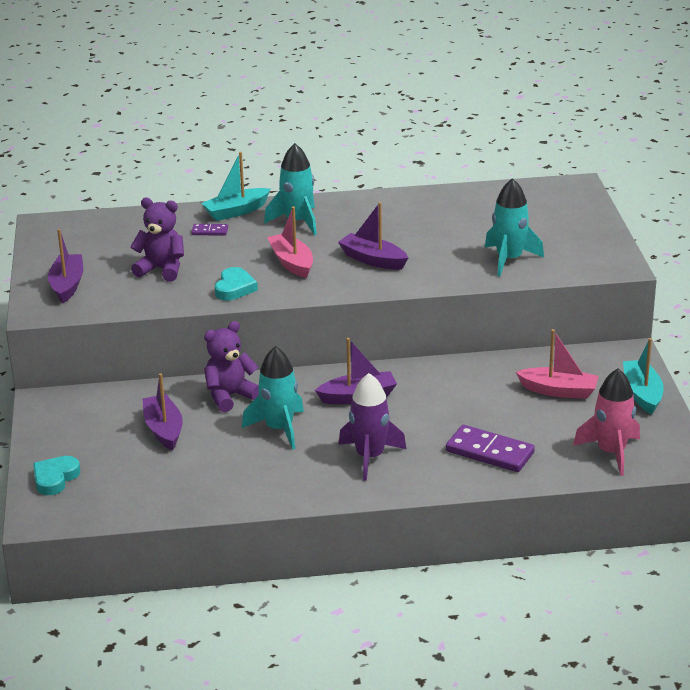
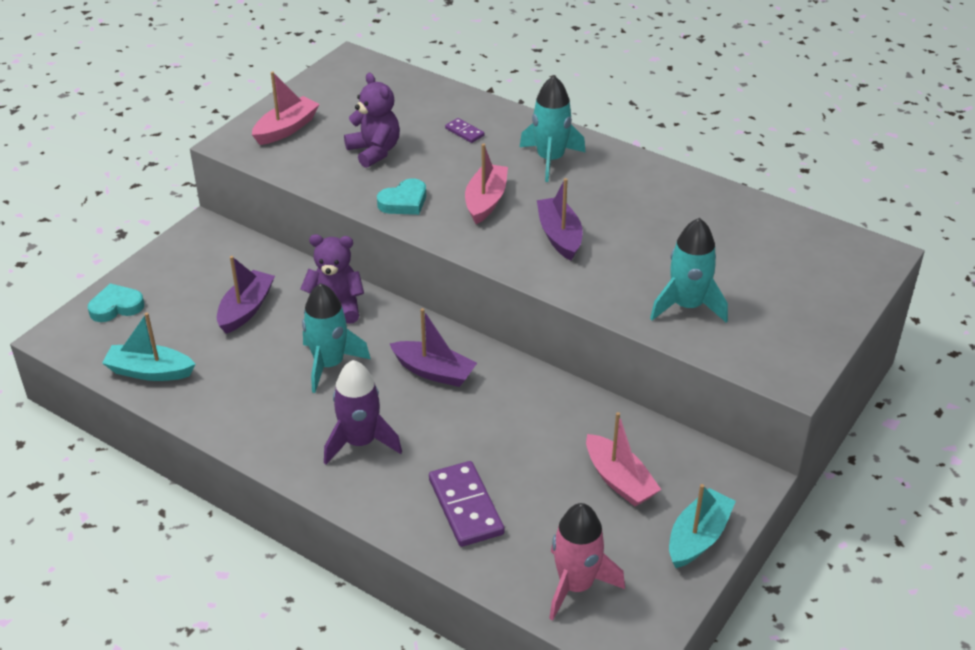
camera: 40 degrees right, 10 degrees up
purple boat [48,229,83,303] -> pink boat [252,71,320,145]
turquoise boat [201,152,270,221] -> turquoise boat moved to [102,312,195,381]

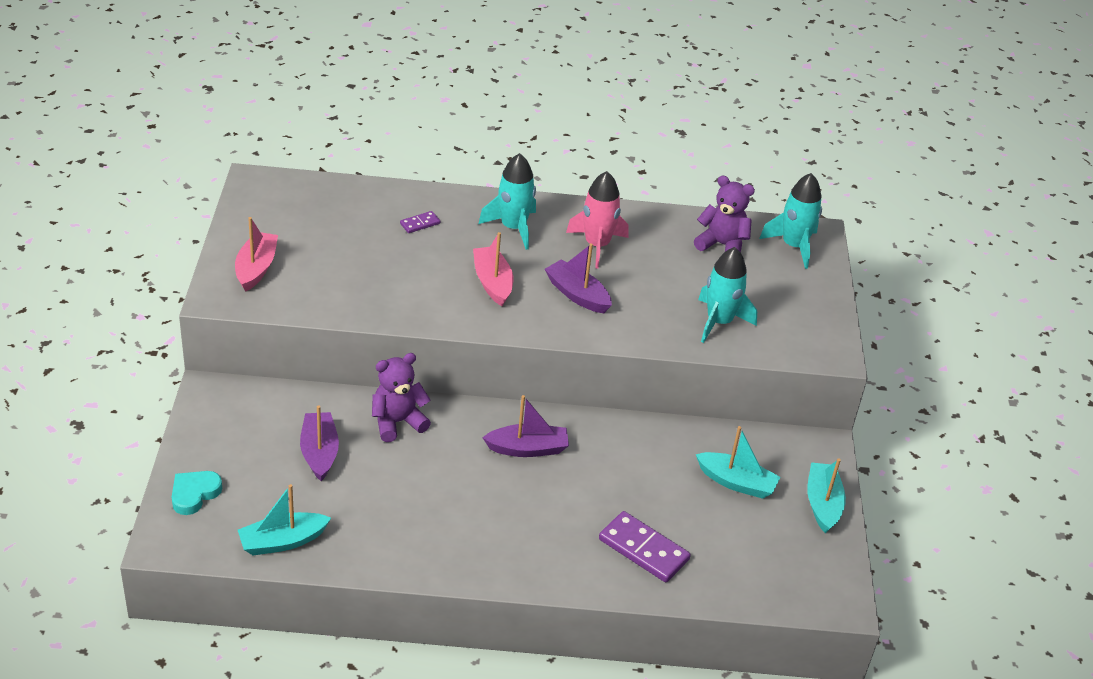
camera: 35 degrees left, 0 degrees up
turquoise rocket [302,283,371,393] -> turquoise rocket moved to [759,173,822,269]
purple rocket [324,360,402,465] -> none
purple teddy bear [344,73,400,168] -> purple teddy bear moved to [694,176,755,253]
turquoise heart [377,178,426,215] -> none
purple domino [445,118,484,143] -> purple domino turned 45 degrees counterclockwise [400,211,440,233]
pink rocket [549,503,625,621] -> pink rocket moved to [566,171,629,268]
pink boat [586,412,662,506] -> turquoise boat [696,426,780,499]

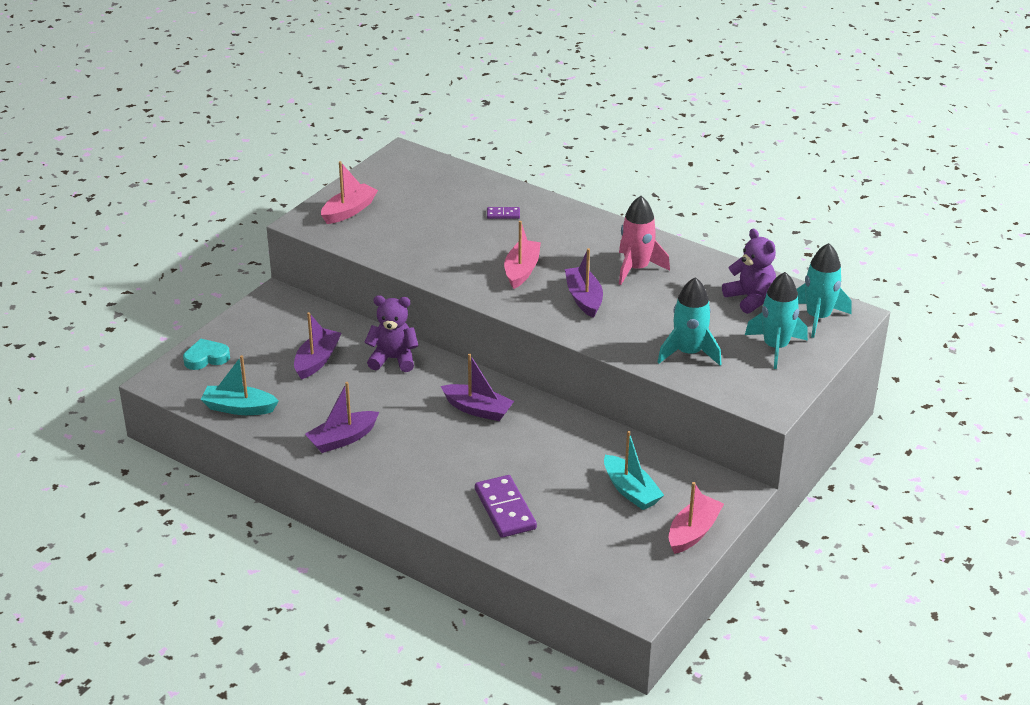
camera: 35 degrees right, 5 degrees down
turquoise rocket [479,153,536,250] -> turquoise rocket moved to [745,272,808,369]
turquoise boat [807,459,846,533] -> pink boat [669,482,724,554]
none -> purple boat [305,382,379,453]

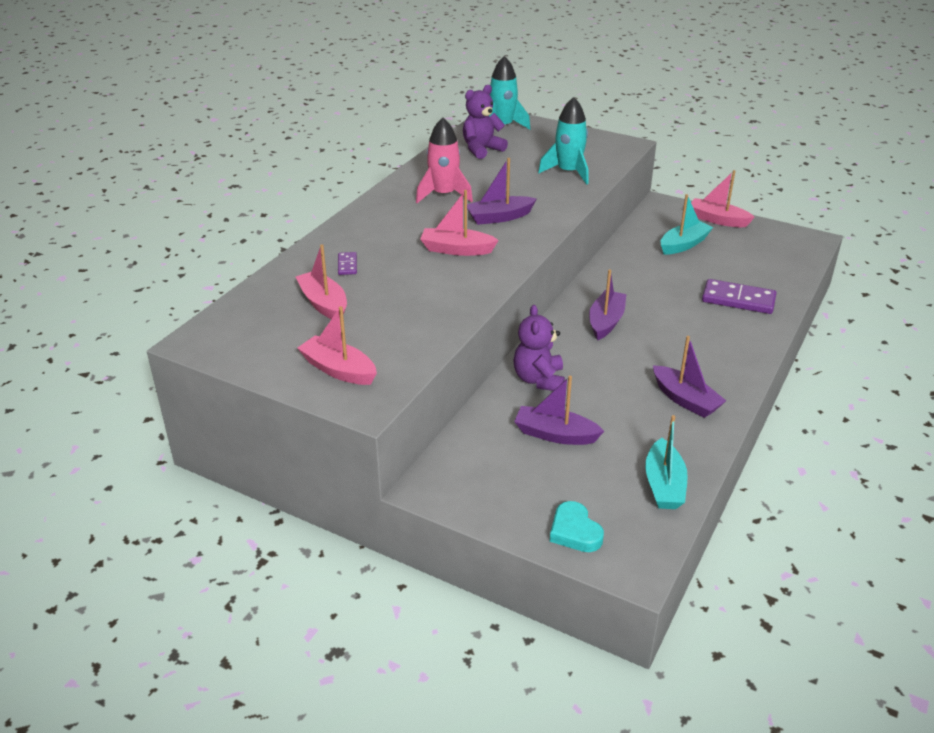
camera: 95 degrees left, 0 degrees up
purple domino [475,475,537,538] -> purple domino turned 45 degrees clockwise [702,279,777,314]
turquoise rocket [745,272,808,369] -> none
none -> pink boat [296,244,347,319]

